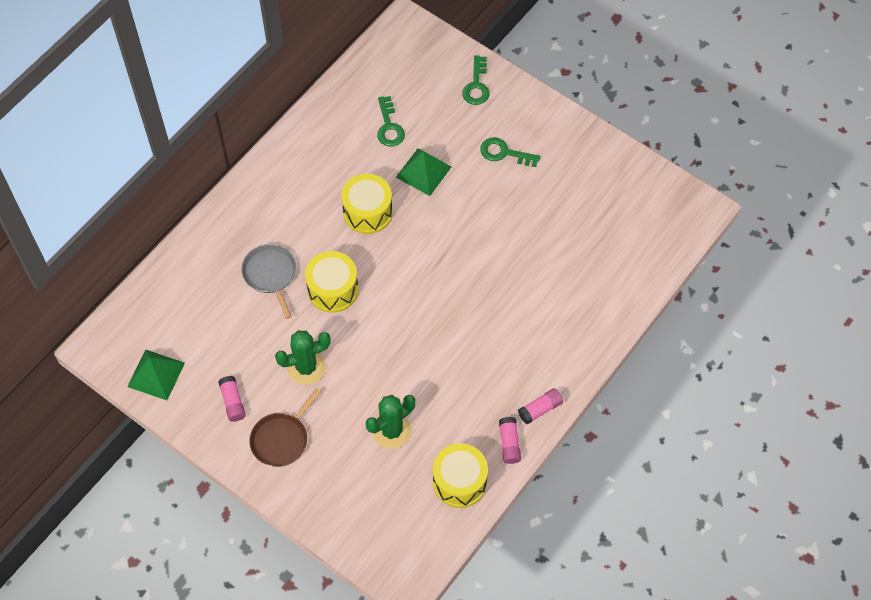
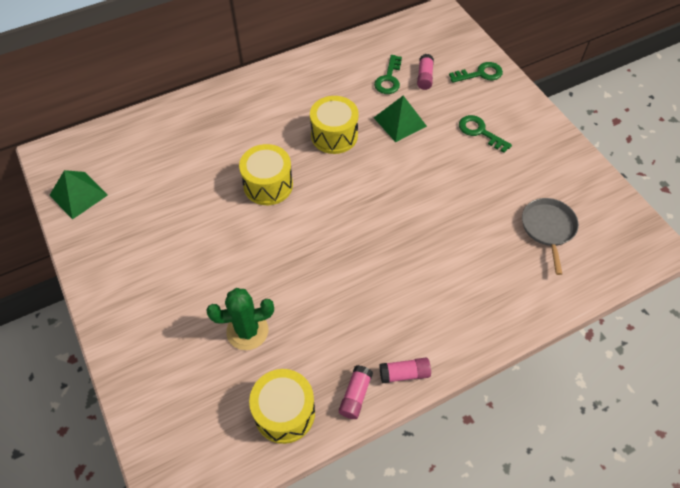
camera: 25 degrees right, 5 degrees down
pink glue stick [218,376,246,422] -> pink glue stick moved to [417,54,434,90]
grey pan [241,244,296,319] -> grey pan moved to [522,198,579,275]
brown pan [249,389,321,467] -> none
green cactus [275,330,331,385] -> none
green key [462,55,489,105] -> green key turned 135 degrees counterclockwise [449,62,503,83]

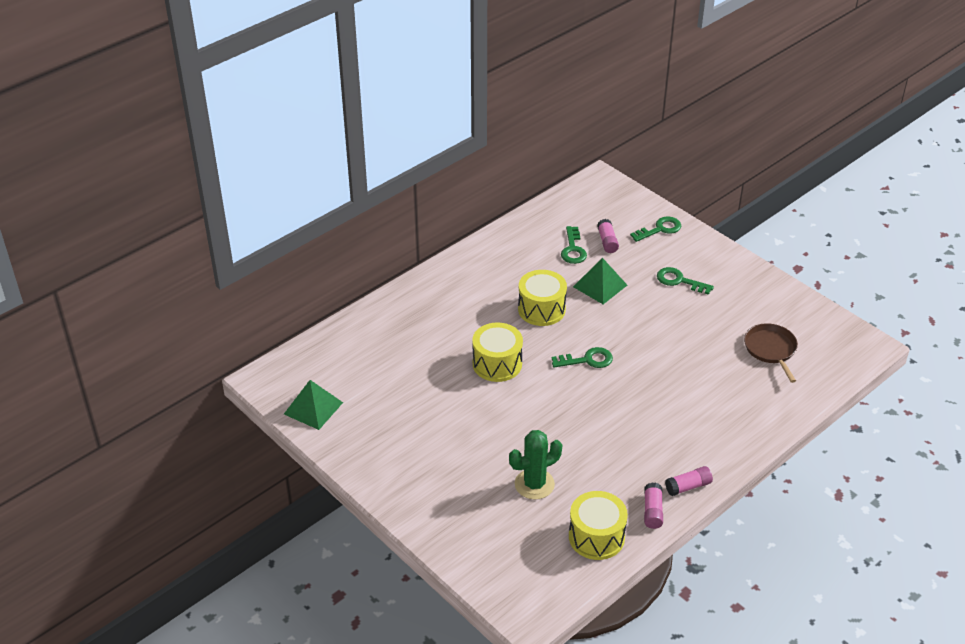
camera: 15 degrees left, 15 degrees down
grey pan [522,198,579,275] -> brown pan [744,323,798,383]
none -> green key [552,347,613,368]

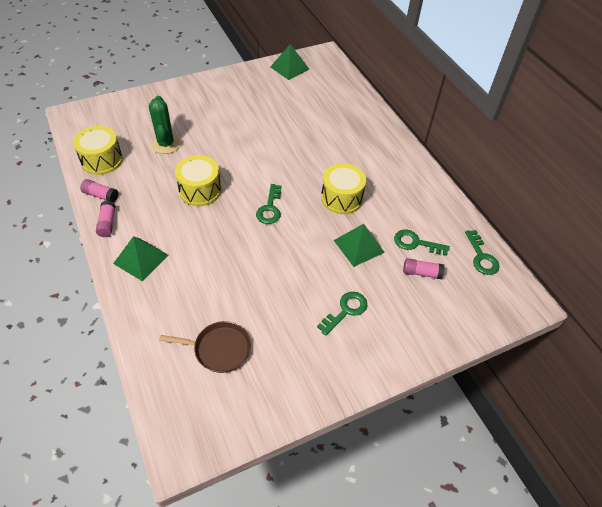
camera: 105 degrees right, 10 degrees up
yellow drum [472,322,523,382] -> yellow drum moved to [175,155,221,206]
green key [630,216,681,242] -> green key moved to [465,230,499,275]
none -> green pyramid [113,236,168,282]

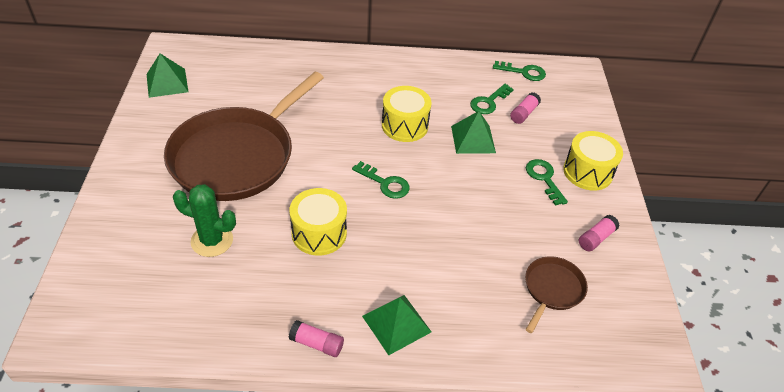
camera: 65 degrees left, 5 degrees down
yellow drum [73,126,123,175] -> yellow drum moved to [563,131,623,191]
pink glue stick [80,179,118,203] -> pink glue stick moved to [579,215,619,251]
none -> brown pan [164,72,324,201]

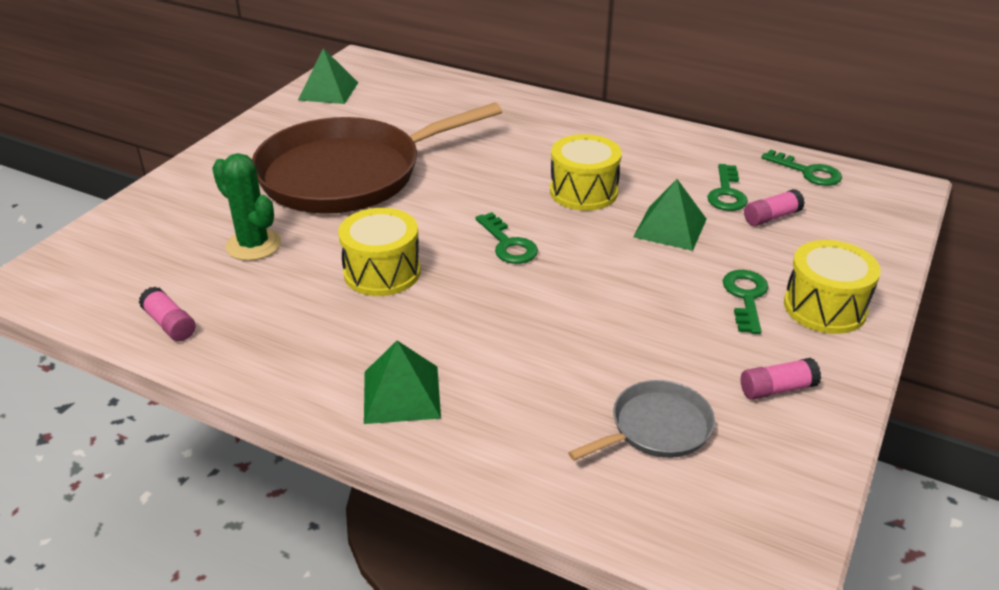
camera: 30 degrees right, 10 degrees down
pink glue stick [288,320,344,357] -> pink glue stick moved to [139,287,196,341]
green key [470,84,514,114] -> green key turned 60 degrees counterclockwise [707,164,748,211]
brown pan [525,256,588,333] -> grey pan [568,380,715,461]

